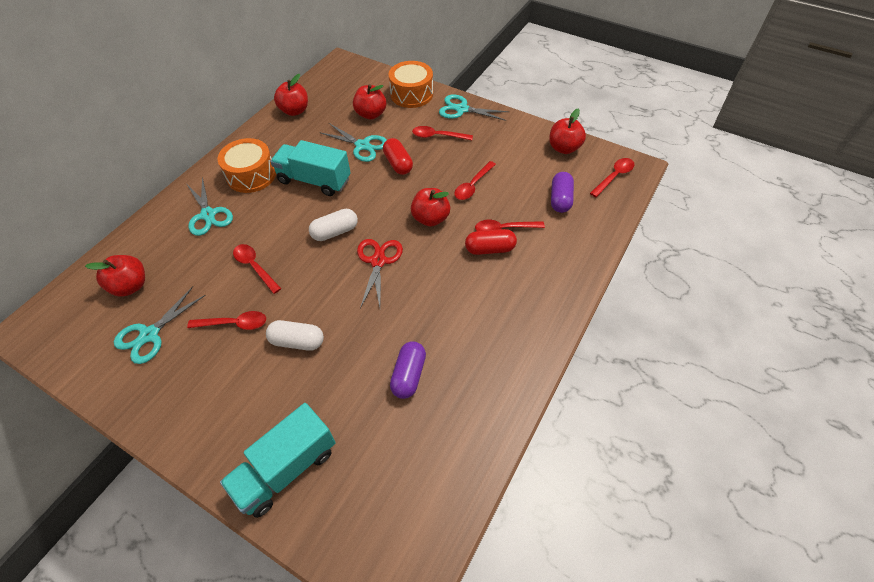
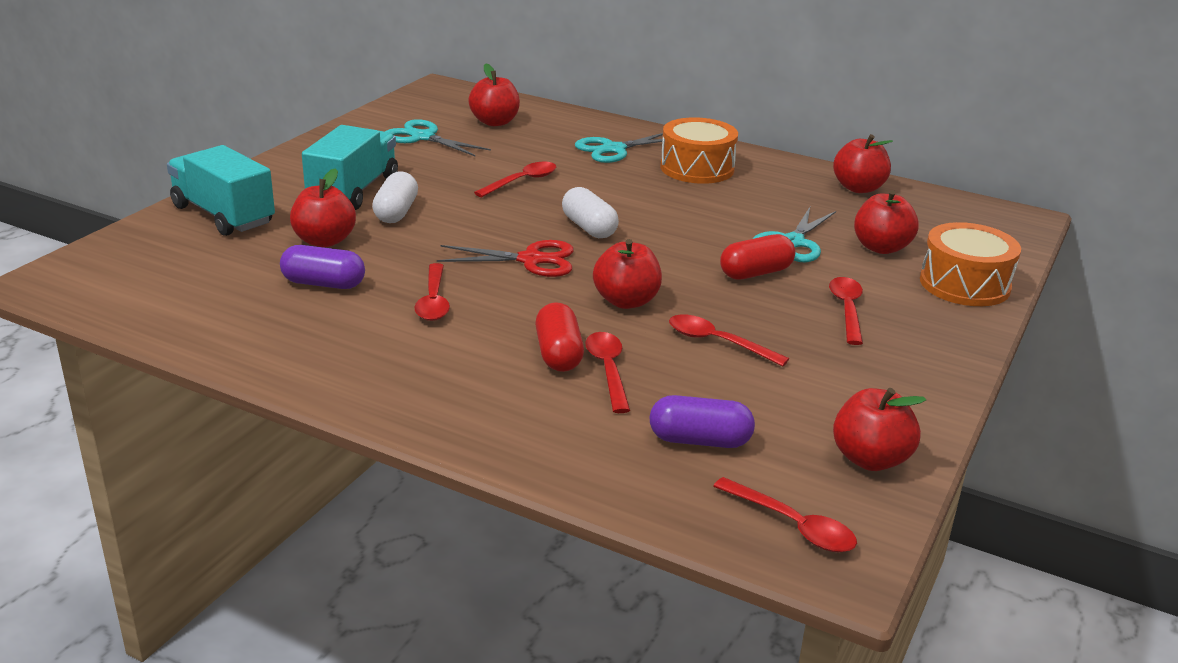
camera: 85 degrees right, 25 degrees down
red spoon [187,311,266,330] -> red spoon moved to [414,263,450,321]
turquoise truck [270,140,351,196] -> turquoise truck moved to [302,125,398,210]
turquoise scissors [439,94,509,121] -> none
none -> red apple [290,168,356,247]

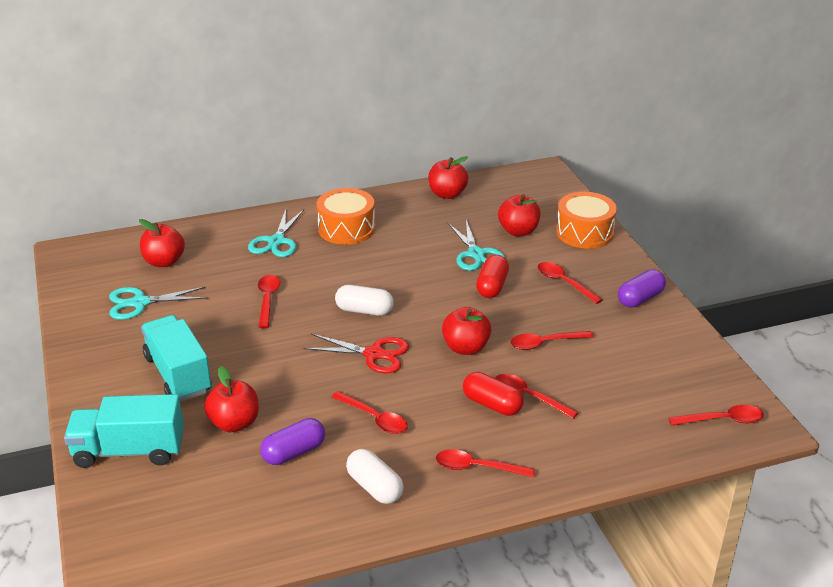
camera: 45 degrees left, 5 degrees up
white capsule [372,171,418,223] -> white capsule moved to [346,449,404,504]
red scissors [437,240,574,277] -> red scissors turned 60 degrees clockwise [304,334,409,373]
purple capsule [649,395,755,448] -> purple capsule moved to [618,269,666,308]
red apple [833,388,926,471] -> none
none -> red spoon [436,449,535,478]

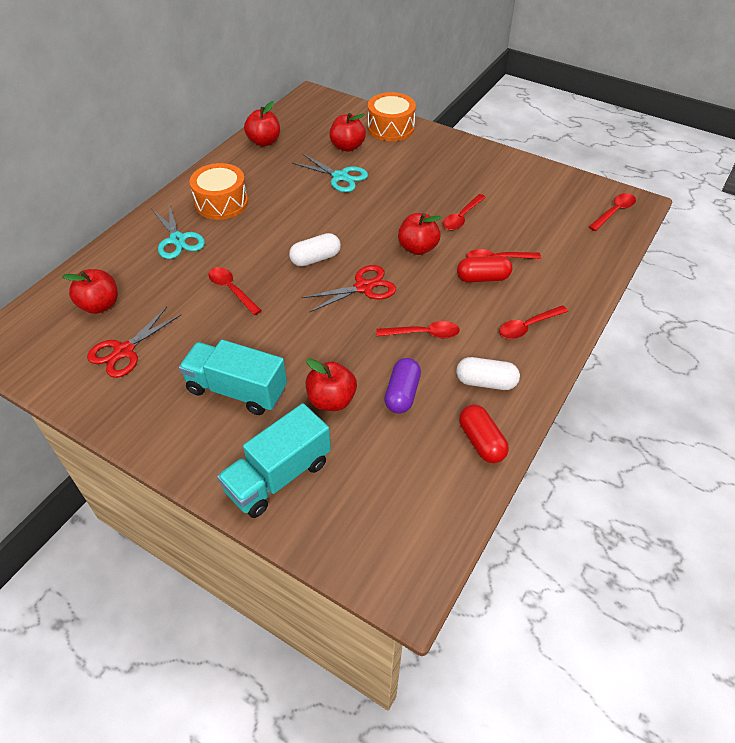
camera: 40 degrees left, 15 degrees up
turquoise scissors [109,287,208,320] -> red scissors [87,307,181,378]
red capsule [476,255,509,298] -> red capsule moved to [459,405,509,463]
red spoon [538,262,603,304] -> none
purple capsule [618,269,666,308] -> none

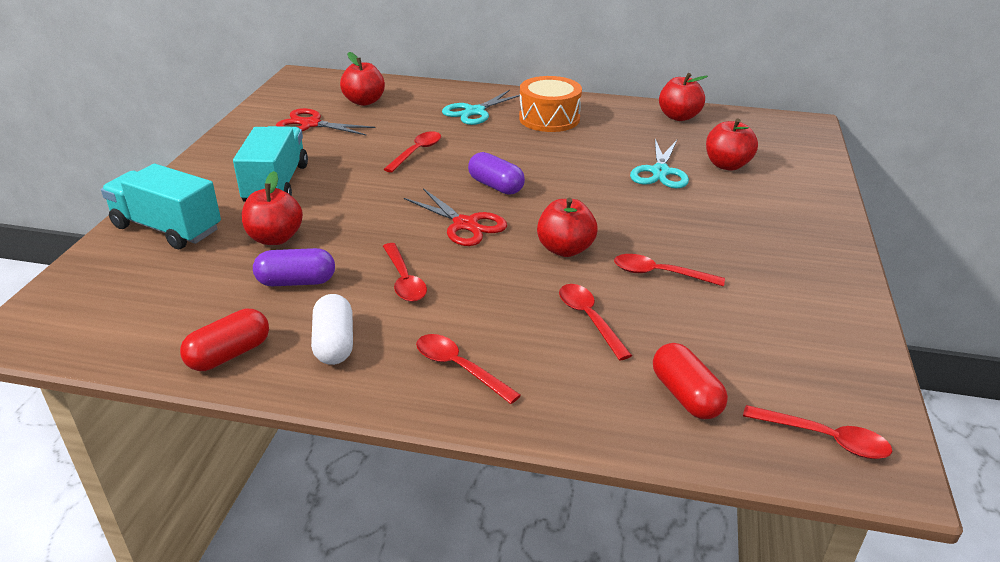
camera: 70 degrees right, 15 degrees down
white capsule [289,233,341,267] -> purple capsule [468,152,525,195]
orange drum [368,92,416,141] -> none
red capsule [457,256,513,282] -> red capsule moved to [653,343,728,419]

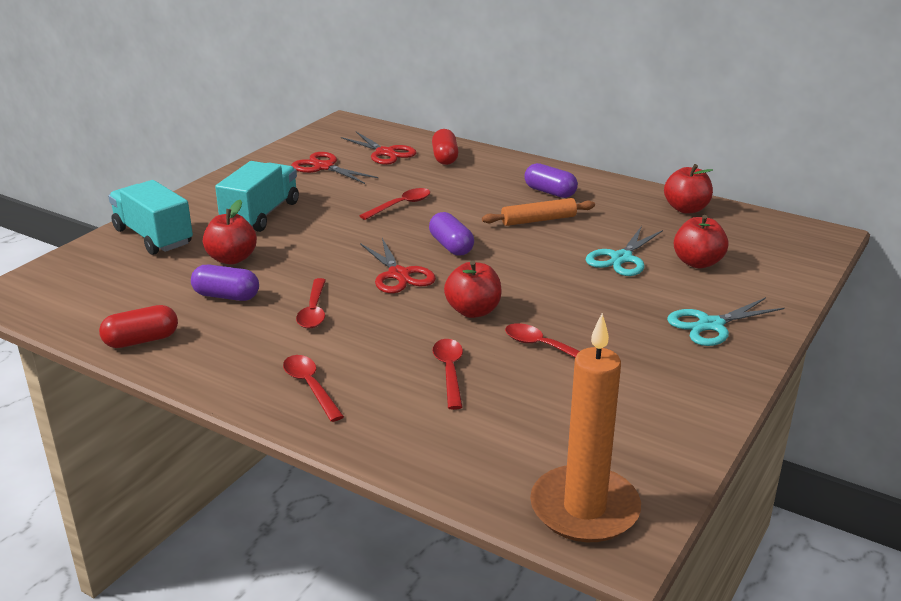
camera: 20 degrees right, 5 degrees down
white capsule [311,294,353,365] -> none
red apple [340,52,385,106] -> red scissors [341,132,416,165]
turquoise scissors [442,90,520,125] -> turquoise scissors moved to [667,297,785,346]
orange drum [519,76,582,132] -> purple capsule [524,163,578,198]
red capsule [653,343,728,419] -> red capsule moved to [432,129,458,165]
red spoon [743,405,892,459] -> orange candle [530,313,641,542]
none -> orange rolling pin [482,198,595,226]

